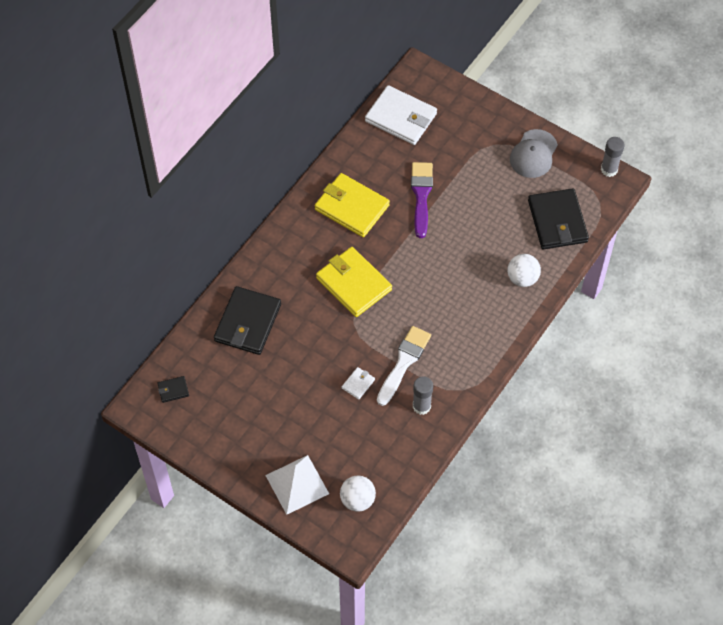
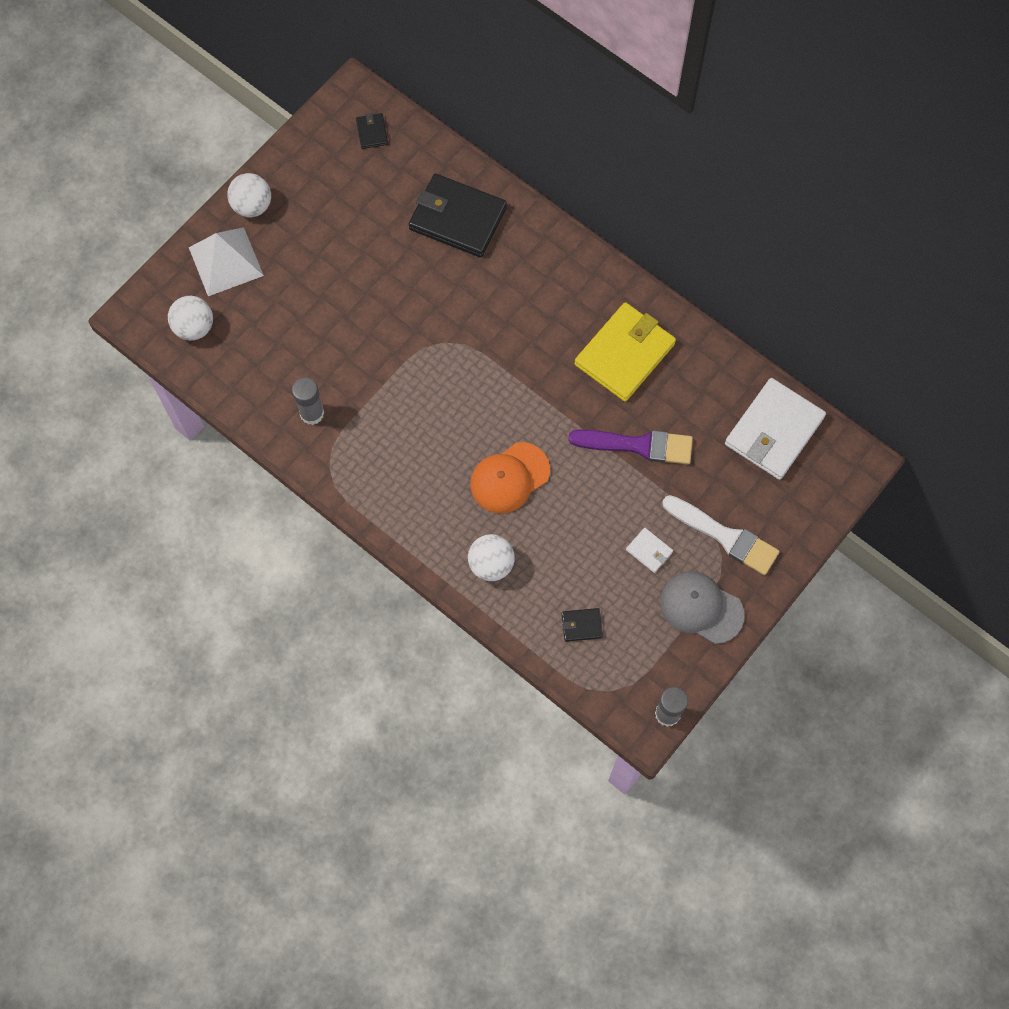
camera: 95 degrees right, 10 degrees up
yellow wallet [316,247,392,317] -> none
white wallet [342,367,375,400] -> white wallet moved to [626,528,673,573]
white brush [377,326,431,406] -> white brush moved to [662,495,780,575]
black wallet [528,188,589,250] -> black wallet [562,608,603,642], size x0.43
none -> white ball [227,173,271,217]
none -> orange cap [470,442,550,513]

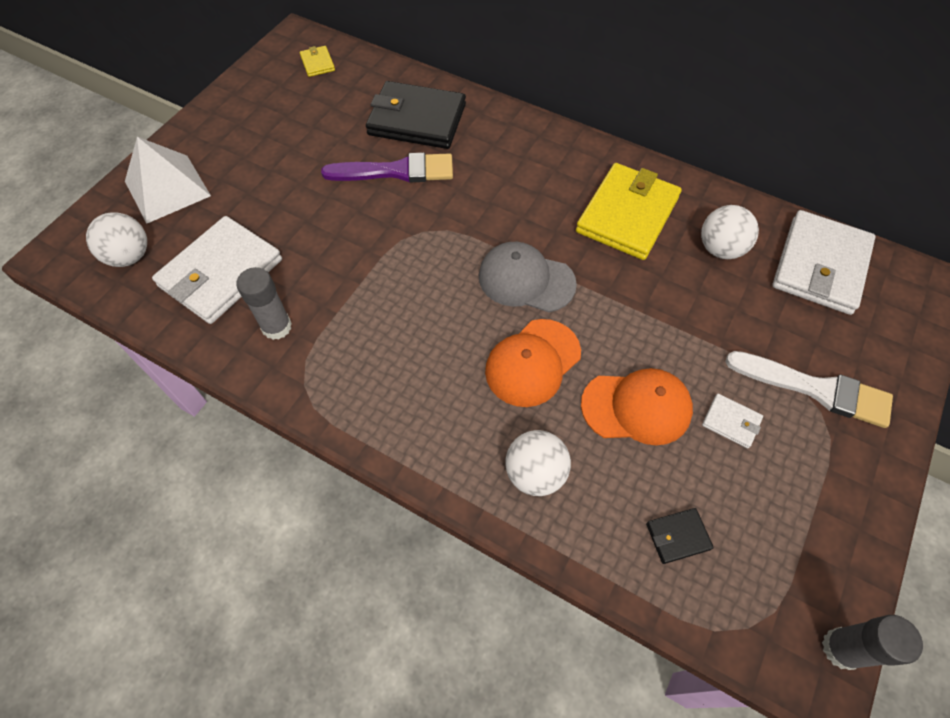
camera: 10 degrees left, 10 degrees down
white ball [227,173,271,217] -> white ball moved to [701,205,759,259]
black wallet [356,113,388,149] -> yellow wallet [300,46,335,77]
purple brush [568,429,693,464] -> purple brush moved to [321,152,453,182]
grey cap [660,571,745,644] -> grey cap moved to [478,242,577,312]
none -> white wallet [152,216,282,324]
none -> orange cap [581,368,693,445]

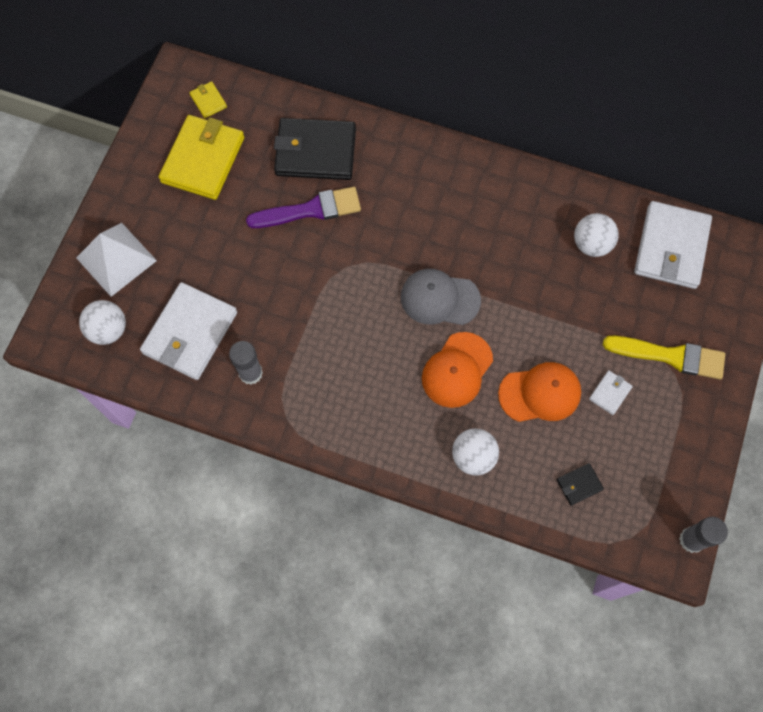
camera: 10 degrees left, 10 degrees up
yellow wallet [576,163,682,260] -> yellow wallet moved to [159,115,244,200]
white wallet [702,394,763,449] -> white wallet turned 75 degrees counterclockwise [589,370,633,415]
white brush [725,351,893,428] -> yellow brush [603,336,725,379]

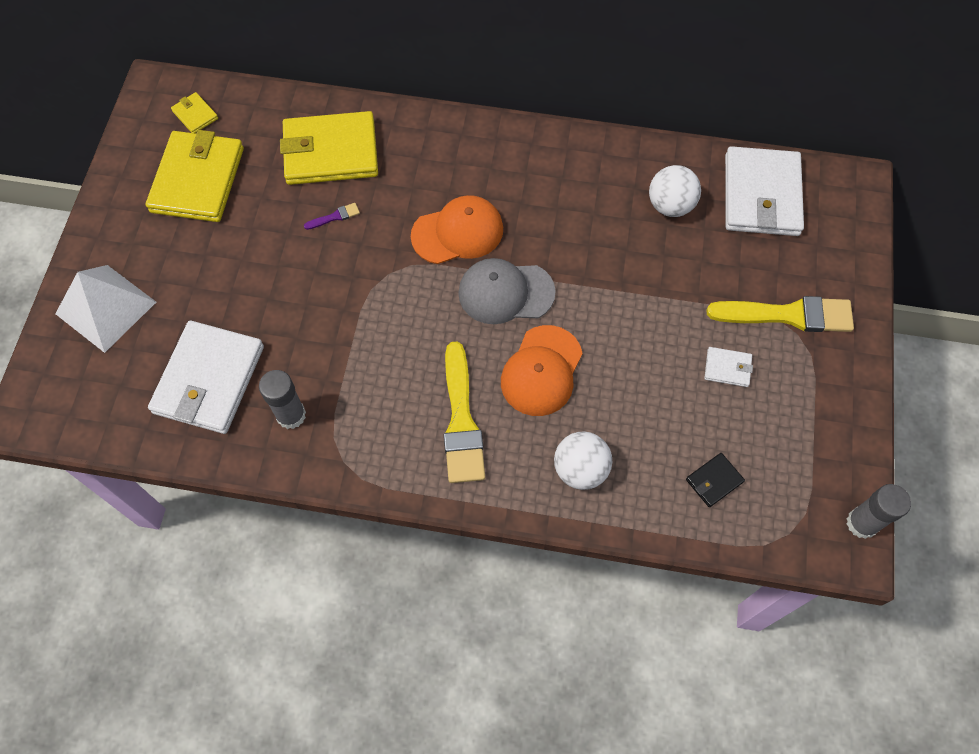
camera: 10 degrees left, 5 degrees down
white ball [79,300,126,345] -> none
purple brush [246,187,361,228] -> purple brush [304,203,360,230], size x0.42
black wallet [274,118,356,180] -> yellow wallet [280,111,378,185]
orange cap [498,362,581,422] -> orange cap moved to [411,195,503,264]
white wallet [589,370,633,415] -> white wallet turned 75 degrees clockwise [704,347,753,387]
none -> yellow brush [444,342,485,483]

